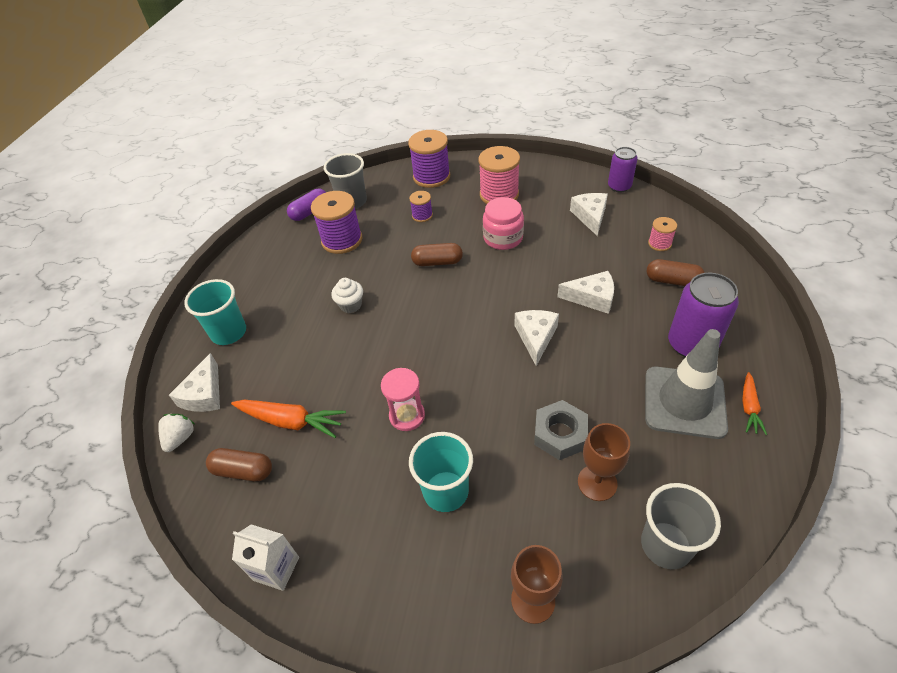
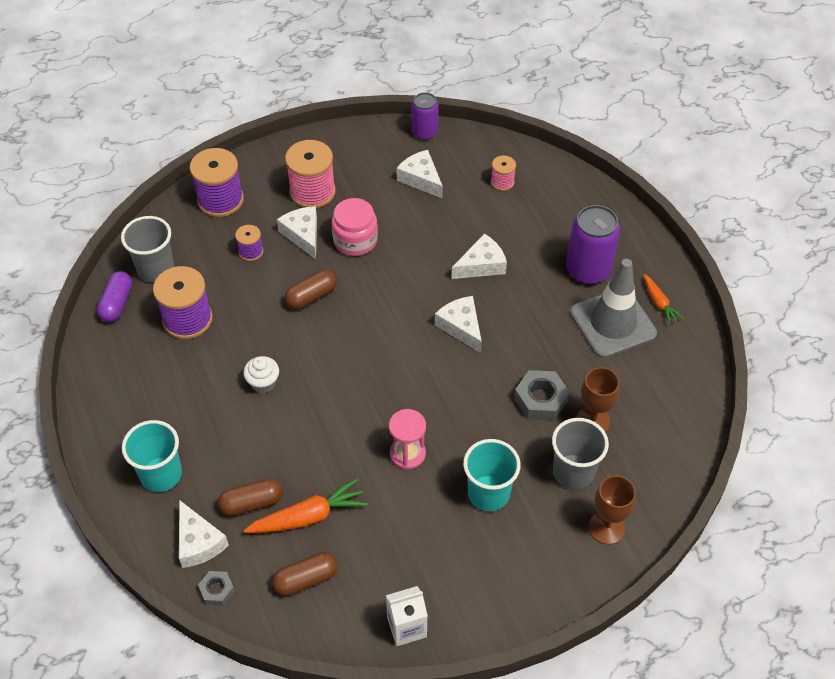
camera: 40 degrees left, 5 degrees up
white strawberry [158,414,194,452] -> grey nut [198,571,235,606]
grey cup [641,483,721,569] -> grey cup moved to [552,418,609,490]
brown capsule [647,259,705,286] -> brown capsule moved to [218,478,283,516]
none -> white cheese [277,206,317,259]

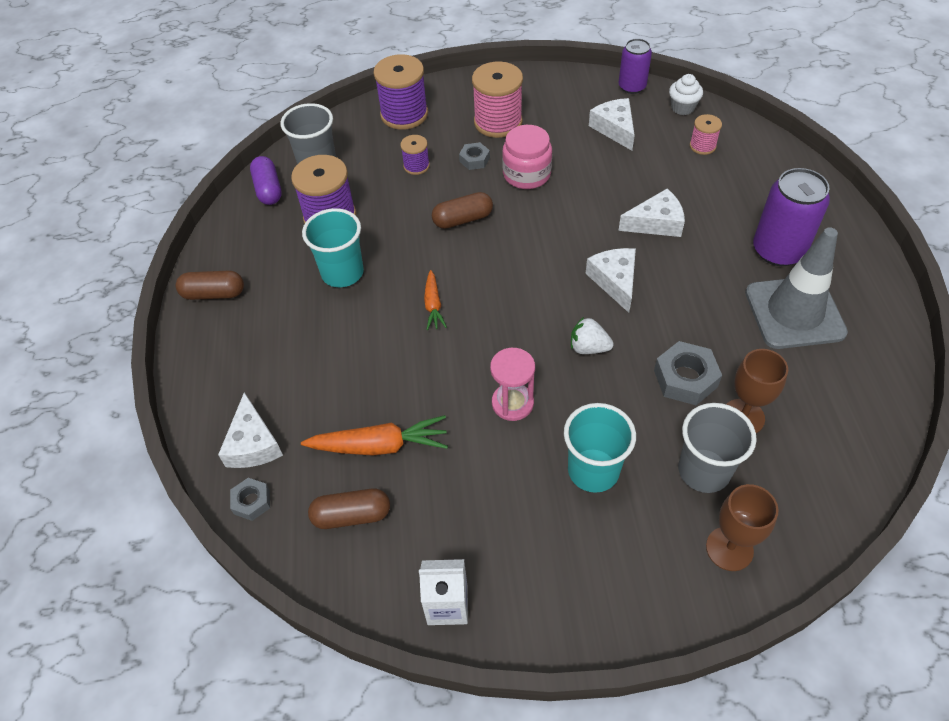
camera: 20 degrees right, 0 degrees up
purple capsule [97,271,132,322] -> purple capsule turned 45 degrees counterclockwise [250,156,282,205]
turquoise cup [122,420,182,492] -> turquoise cup moved to [302,208,364,287]
brown capsule [218,478,283,516] -> brown capsule moved to [176,270,244,300]
white cupcake [243,356,279,393] -> white cupcake moved to [669,74,703,115]
white cheese [277,206,317,259] -> grey nut [459,142,490,170]
orange carrot [644,274,684,325] -> orange carrot moved to [424,270,447,330]
none -> white strawberry [571,317,614,354]

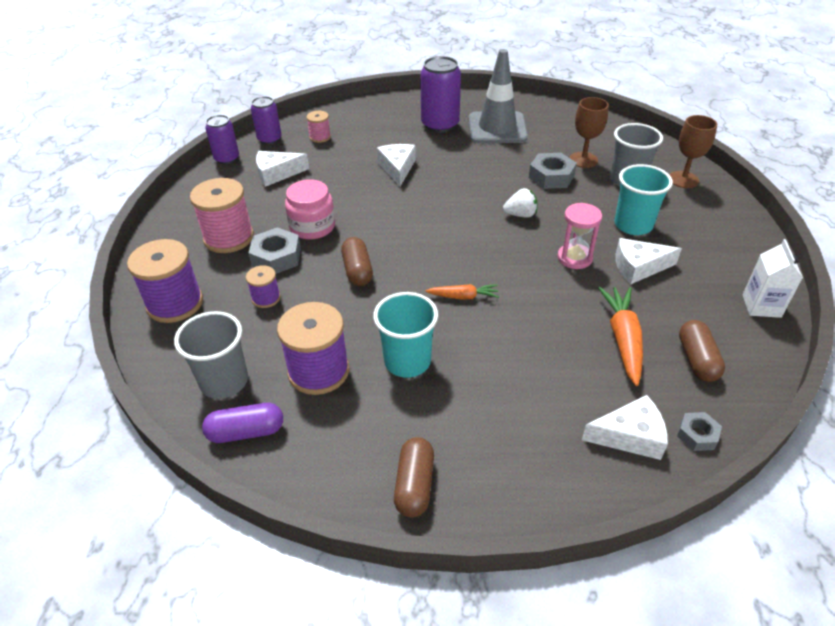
camera: 85 degrees left, 10 degrees down
grey nut [459,142,490,170] -> grey nut [249,227,301,274], size x1.68
white strawberry [571,317,614,354] -> white strawberry turned 120 degrees counterclockwise [503,188,537,218]
white cheese [586,248,636,313] -> white cheese moved to [615,238,682,284]
white cupcake [669,74,703,115] -> purple can [251,96,282,145]

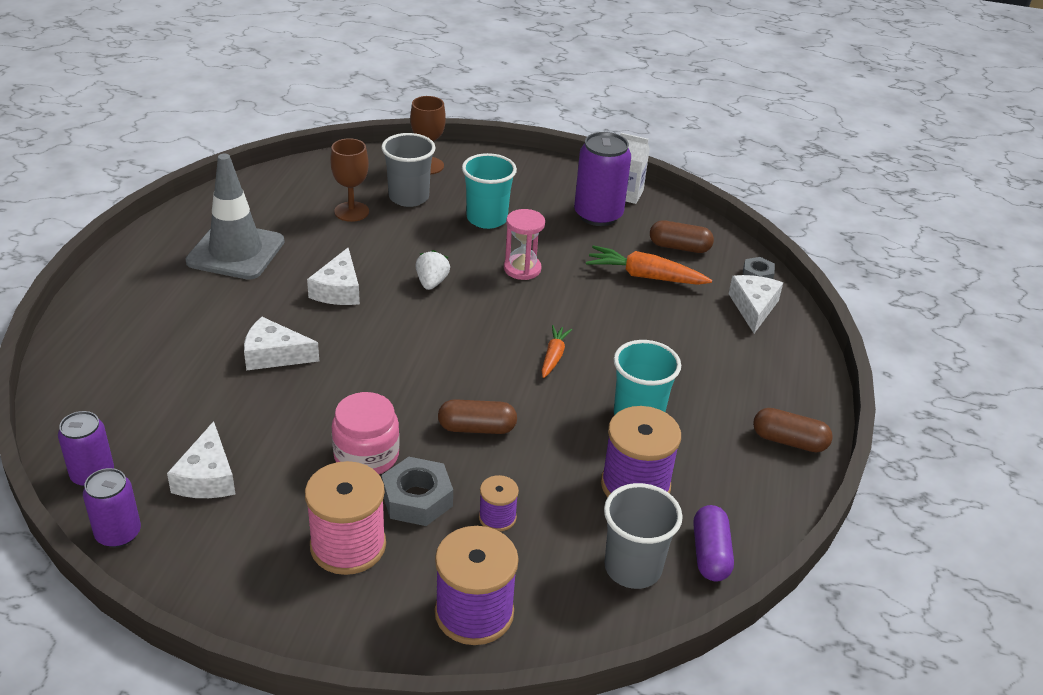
camera: 80 degrees left, 5 degrees down
pink spool [306,111,331,143] -> none
purple can [420,56,461,133] -> purple can moved to [574,132,631,226]
grey nut [529,153,577,189] -> none
white cheese [615,238,682,284] -> white cheese moved to [307,248,360,305]

